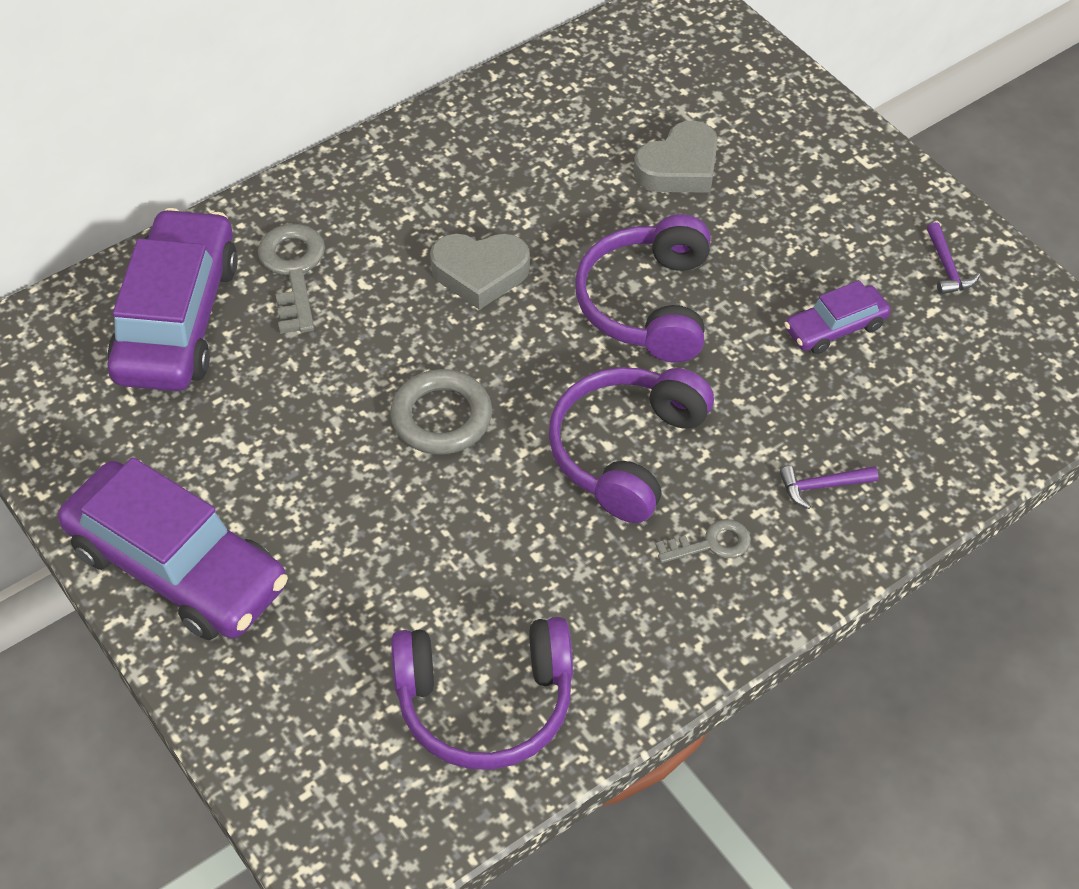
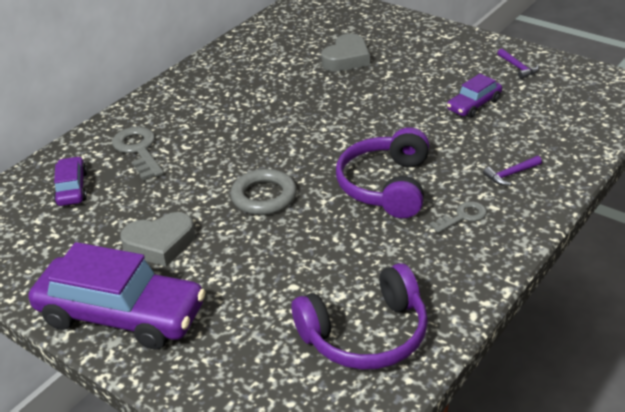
camera: 15 degrees left, 15 degrees down
purple car [107,208,238,391] -> purple car [53,156,87,206], size x0.49
grey heart [430,234,530,310] -> grey heart moved to [120,212,195,266]
purple headphones [575,214,711,362] -> none

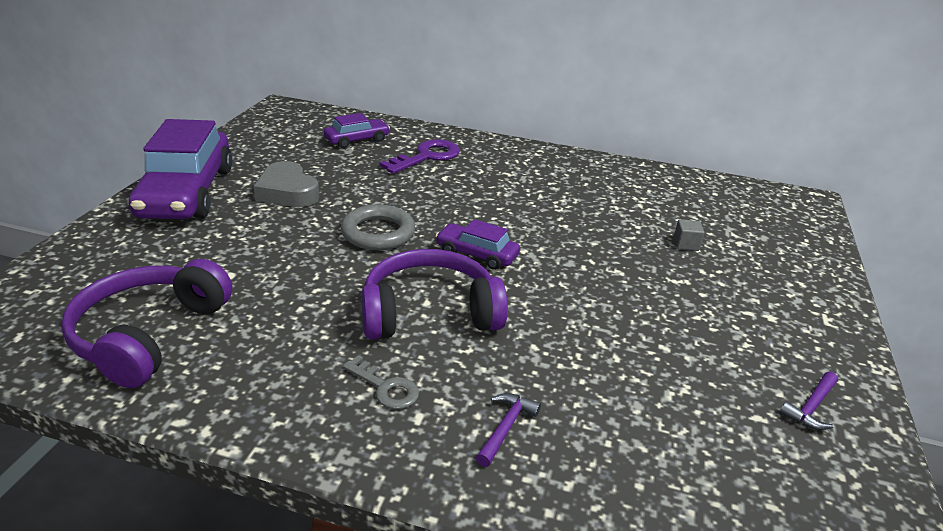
camera: 65 degrees right, 5 degrees down
grey key [112,127,164,180] -> purple key [379,139,460,174]
purple headphones [292,263,428,370] -> purple headphones turned 60 degrees clockwise [61,259,232,388]
grey heart [321,33,370,72] -> grey cube [674,219,704,251]
purple car [447,74,502,118] -> purple car moved to [436,219,520,270]
purple hammer [483,156,542,186] -> purple hammer turned 75 degrees clockwise [476,393,541,467]

